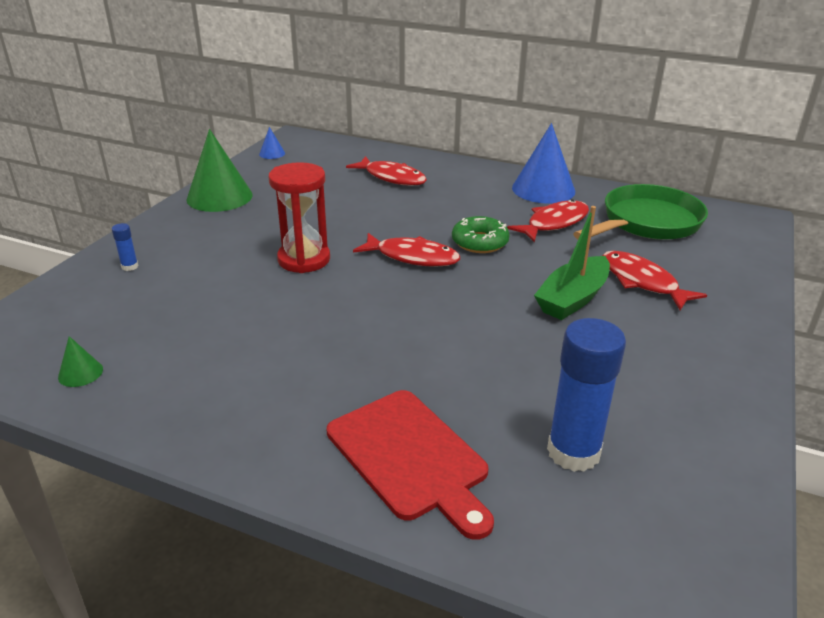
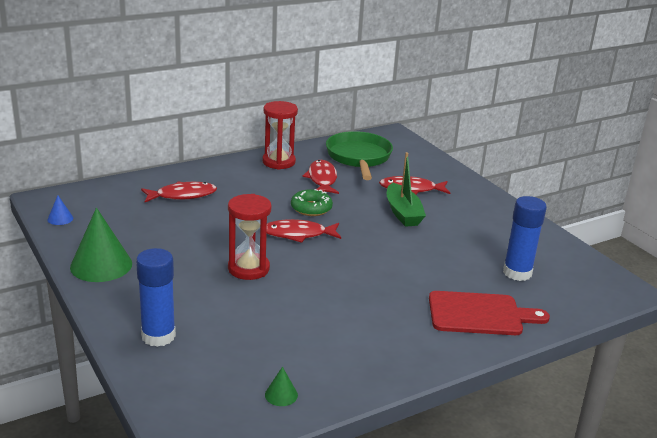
camera: 55 degrees left, 5 degrees down
blue glue stick [112,223,138,271] -> blue glue stick [136,248,176,347], size x2.34
red fish [353,233,460,267] -> red fish turned 150 degrees counterclockwise [267,219,341,243]
blue cone [512,123,575,204] -> red hourglass [262,101,298,170]

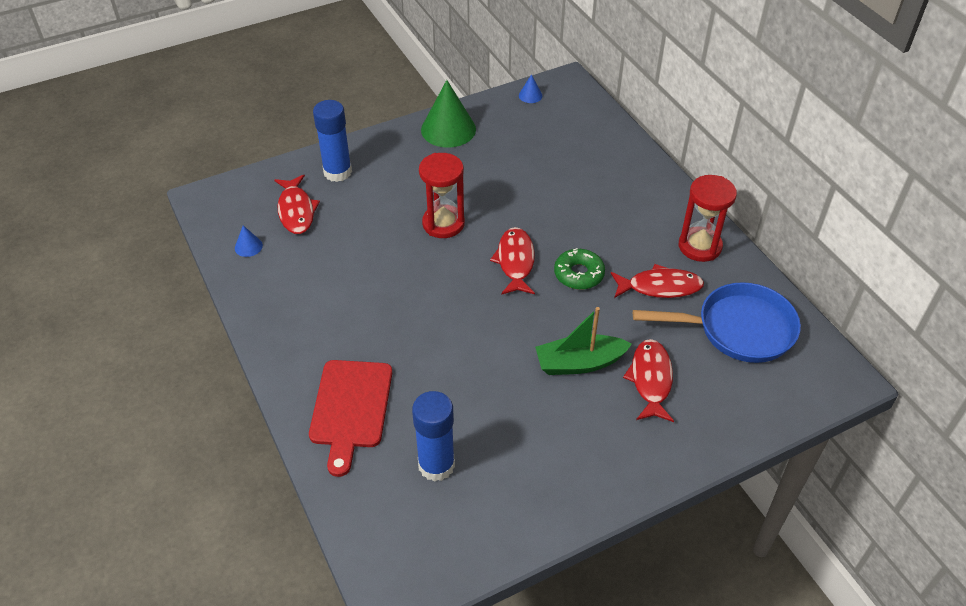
camera: 95 degrees right, 20 degrees up
red fish [141,181,217,202] -> red fish moved to [274,175,320,234]
green cone [265,367,298,406] -> blue cone [235,225,263,257]
green pan [326,131,393,180] -> blue pan [633,282,801,363]

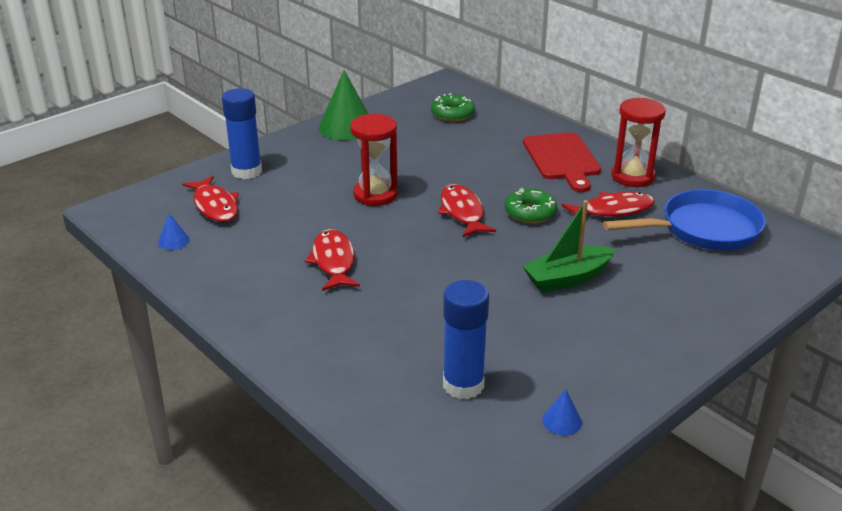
camera: 15 degrees left, 15 degrees down
red cutting board [309,360,392,477] -> red cutting board moved to [523,132,601,192]
blue cone [519,74,542,103] -> blue cone moved to [542,389,582,435]
red fish [623,339,674,422] -> red fish moved to [305,229,360,291]
none -> green donut [431,93,475,122]

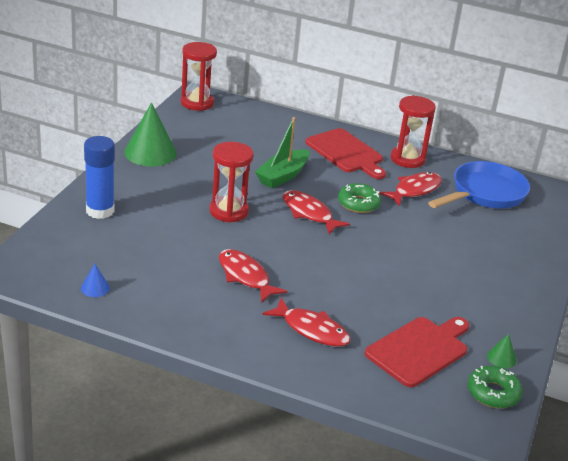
camera: 30 degrees left, 0 degrees up
red fish [182,175,239,222] -> red fish moved to [262,298,351,347]
green donut [431,93,475,122] -> green donut moved to [468,366,523,408]
blue glue stick [443,280,489,399] -> red cutting board [365,317,469,387]
green boat [522,200,616,292] -> green boat moved to [255,117,309,188]
blue cone [542,389,582,435] -> green cone [487,334,516,368]
none -> red hourglass [181,42,217,111]

